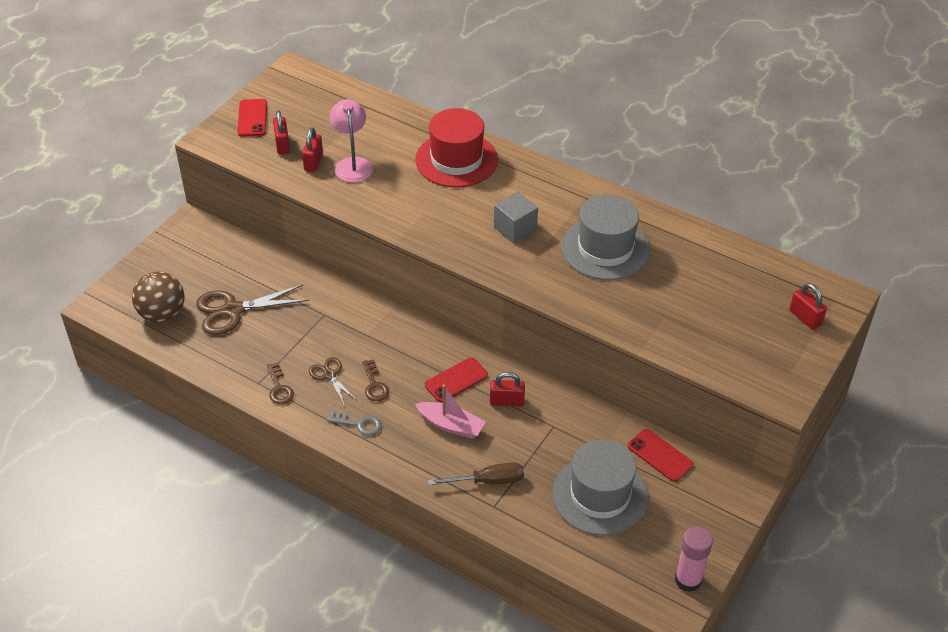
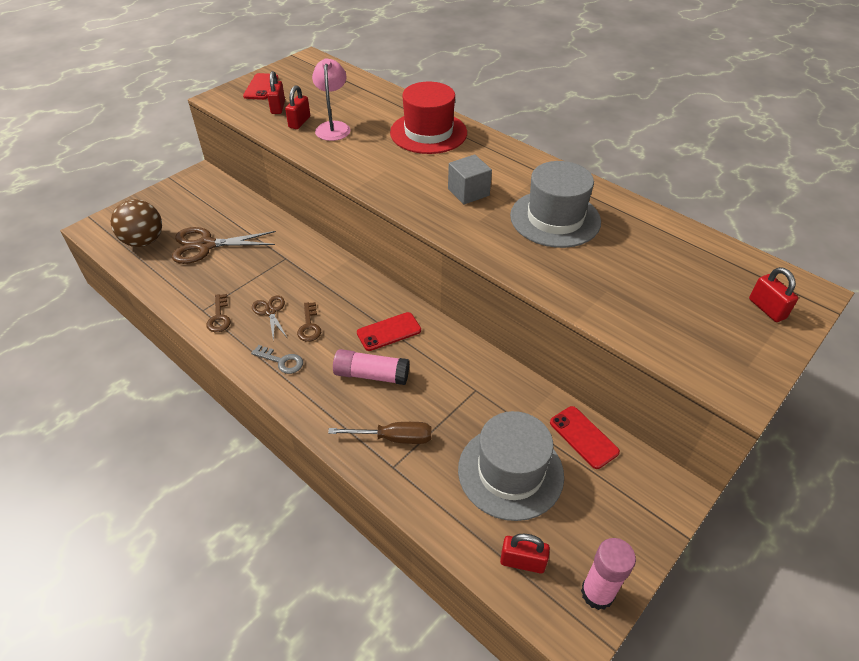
camera: 10 degrees right, 0 degrees up
pink boat [415,384,486,439] -> pink glue stick [333,349,409,385]
red padlock [490,372,525,407] -> red padlock moved to [500,534,550,574]

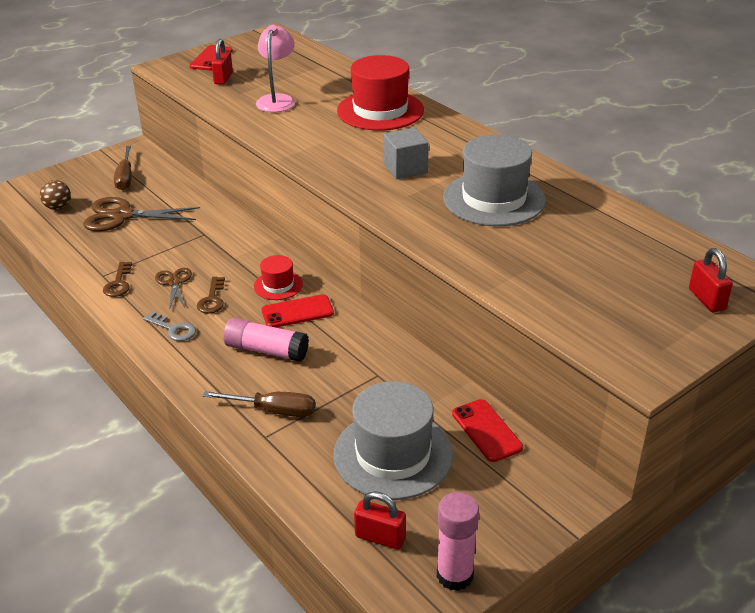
camera: 10 degrees right, 10 degrees down
brown ball [111,199,162,247] -> brown ball [40,180,71,210], size x0.59
red padlock [285,85,310,129] -> none
none -> brown screwdriver [114,146,132,190]
none -> red hat [254,255,303,300]

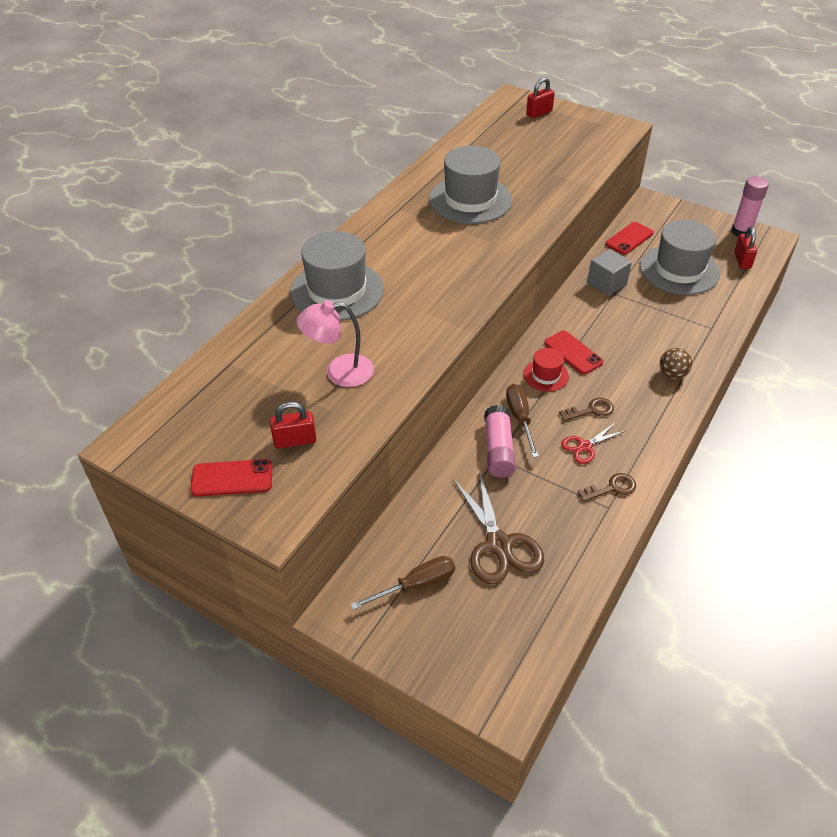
camera: 110 degrees left, 10 degrees up
brown ball [40,180,71,210] -> brown ball moved to [660,348,692,379]
grey key [143,311,196,341] -> none
brown scissors [155,268,192,310] -> red scissors [561,422,625,464]
brown screwdriver [203,391,315,417] -> brown screwdriver moved to [506,384,539,458]
pink glue stick [223,318,309,362] -> pink glue stick moved to [484,405,516,478]
red hat [337,55,424,131] -> grey hat [290,231,384,321]
grey cube [383,128,429,179] -> grey cube moved to [587,249,632,296]

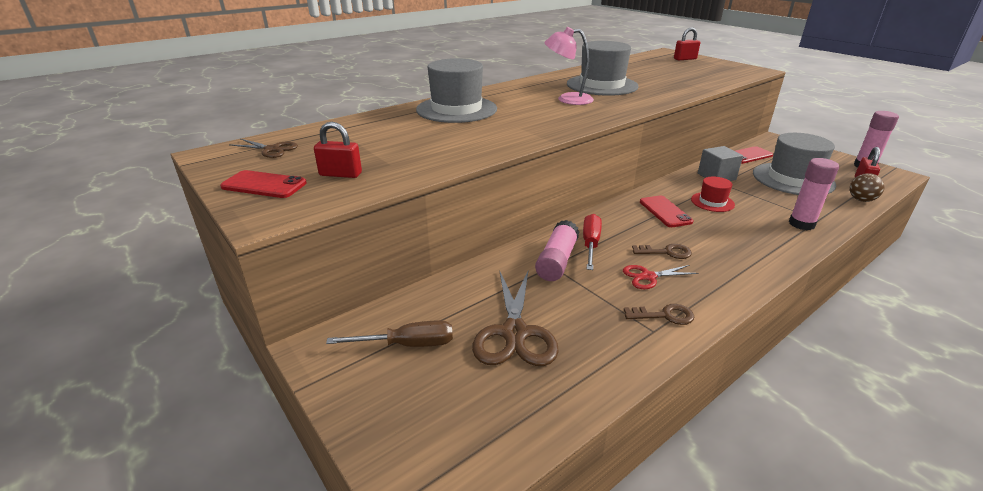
camera: 20 degrees right, 15 degrees down
pink lamp [297,301,374,387] -> pink lamp moved to [544,27,594,105]
brown screwdriver [506,384,539,458] -> red screwdriver [583,214,602,270]
red hat [524,348,569,392] -> red hat moved to [691,177,735,212]
brown ball [660,348,692,379] -> brown ball moved to [850,173,885,202]
none -> brown scissors [229,139,298,158]
none -> pink glue stick [789,158,839,230]

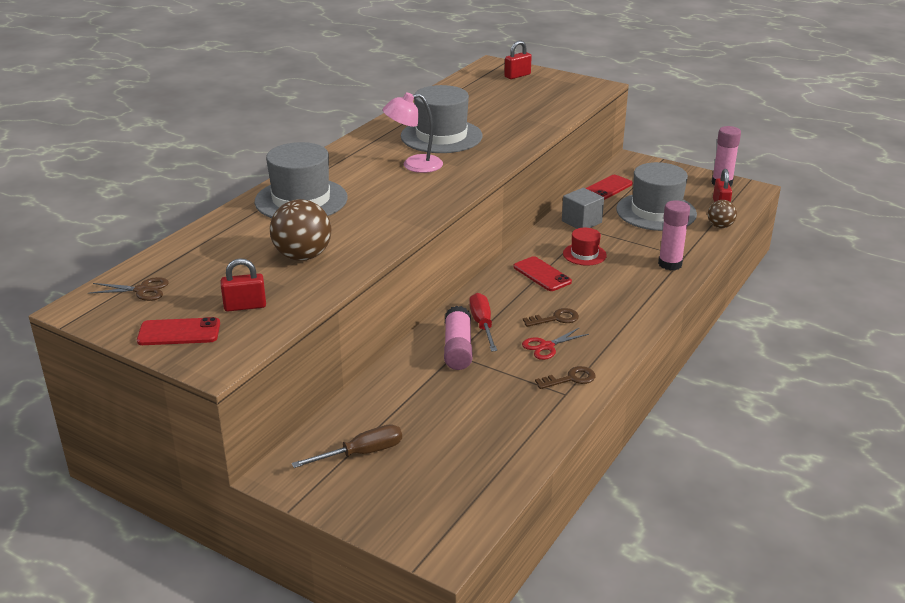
camera: 20 degrees left, 0 degrees up
brown scissors [472,269,559,366] -> none
none -> brown ball [270,199,331,261]

